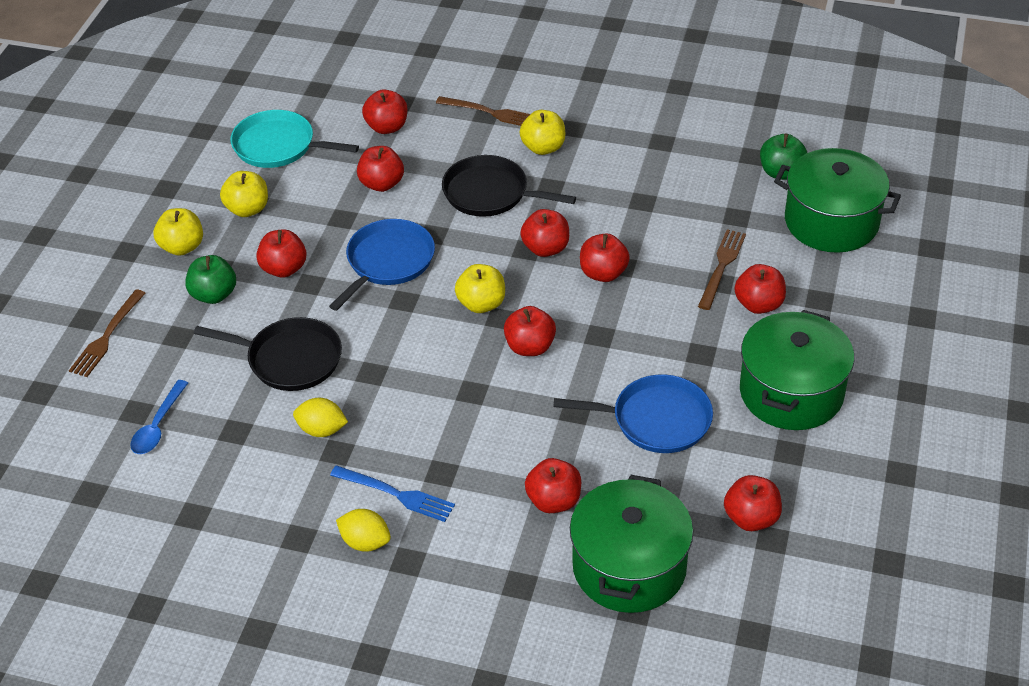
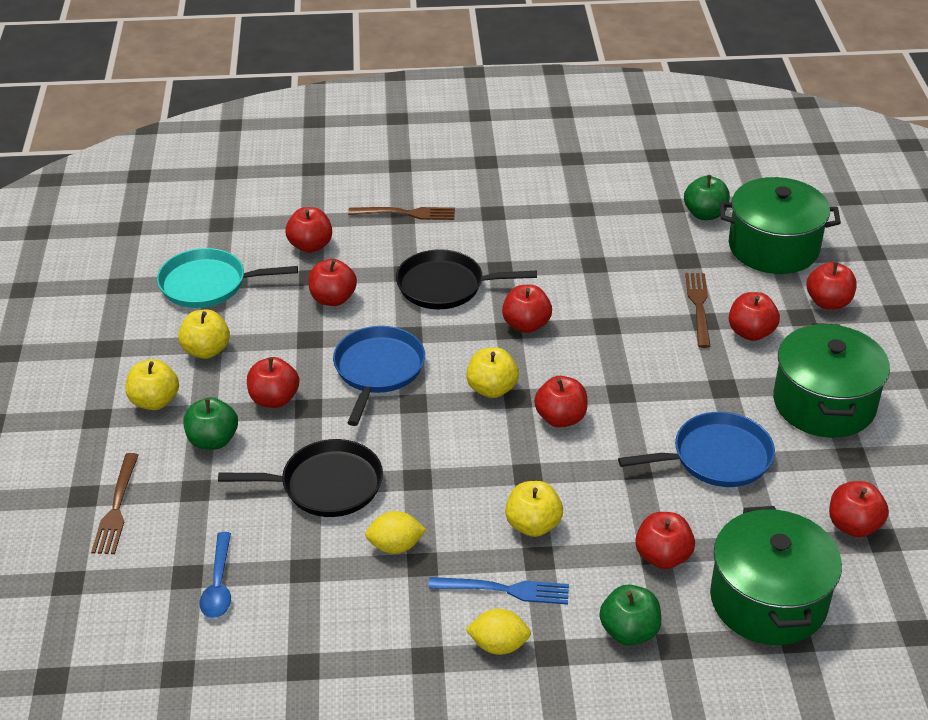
camera: 20 degrees left, 5 degrees down
yellow apple [519,110,565,155] -> yellow apple moved to [505,481,563,537]
red apple [580,233,630,282] -> red apple moved to [807,262,857,310]
none -> green apple [600,585,661,645]

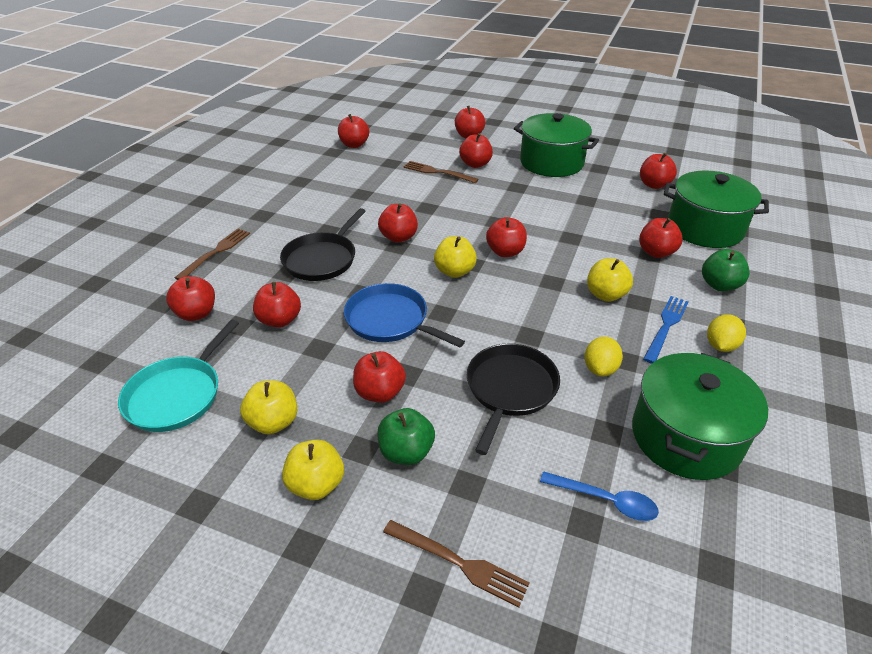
camera: 65 degrees left, 0 degrees up
blue pan [618,412,775,487] -> none
green apple [684,175,730,220] -> red apple [338,114,369,148]
green pot [719,177,841,274] -> green pot moved to [632,353,768,480]

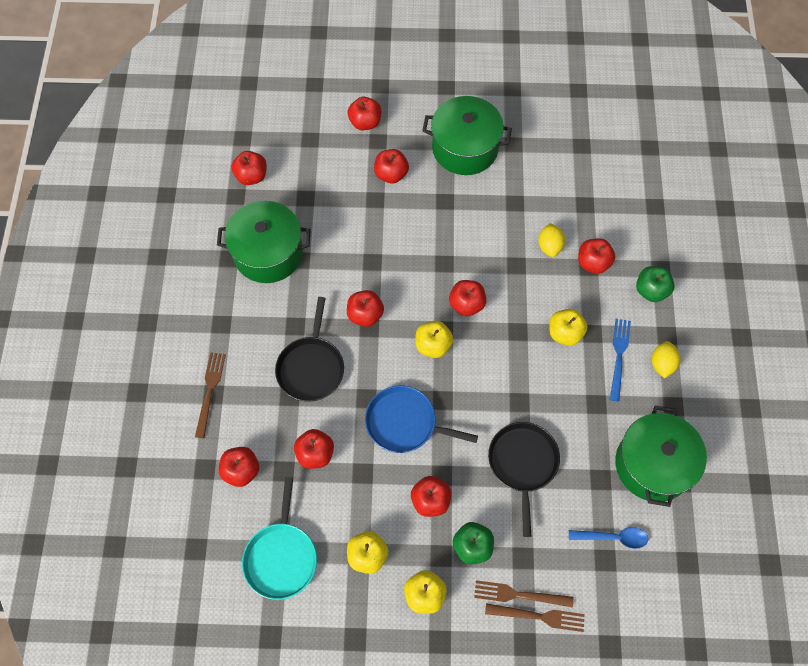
camera: 20 degrees left, 25 degrees up
brown fork [403,161,479,183] -> brown fork moved to [474,580,574,608]
yellow lemon [584,337,623,376] -> yellow lemon moved to [538,223,565,257]
red apple [640,153,677,189] -> none
green pot [664,171,769,248] -> green pot moved to [217,201,311,283]

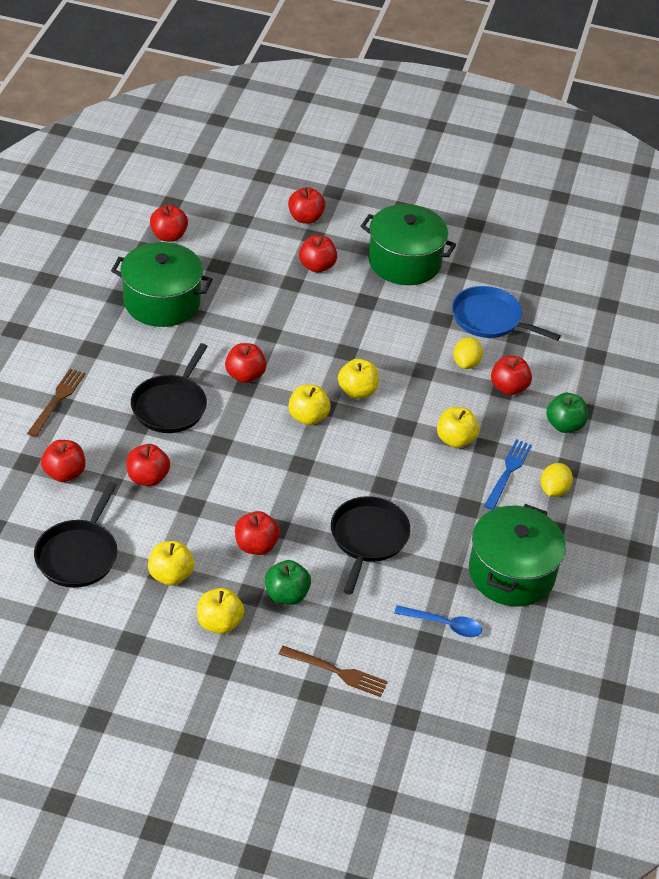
camera: 10 degrees right, 20 degrees down
turquoise pan [242,477,317,600] -> black pan [34,482,117,588]
blue pan [365,385,478,453] -> blue pan moved to [452,286,561,341]
red apple [449,280,486,316] -> yellow apple [338,359,379,399]
brown fork [474,580,574,608] -> none

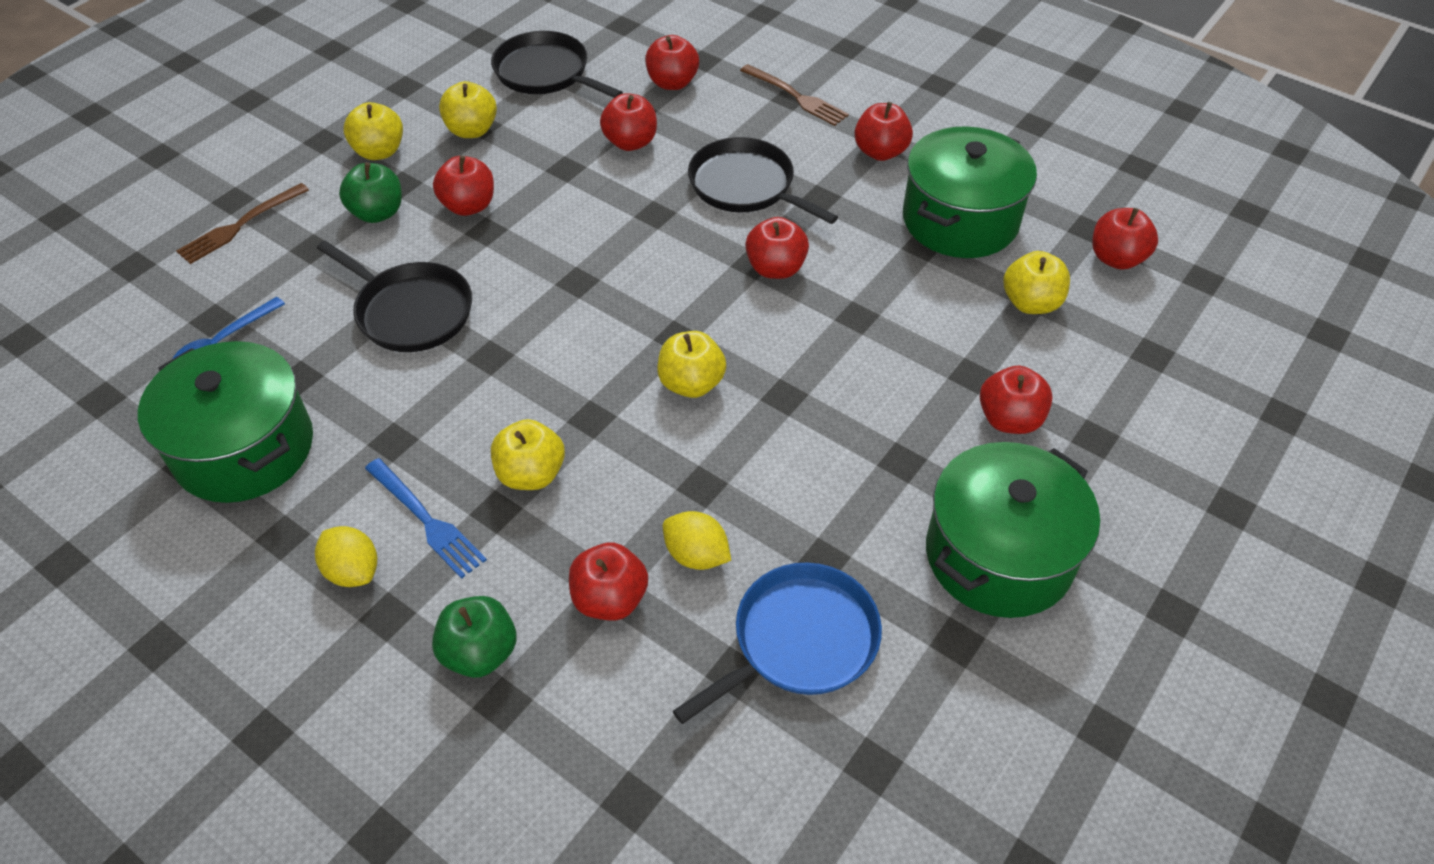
camera: 115 degrees right, 5 degrees up
red apple [288,187,326,224] -> red apple moved to [854,102,913,161]
yellow apple [288,385,331,425] -> yellow apple moved to [1003,251,1070,314]

